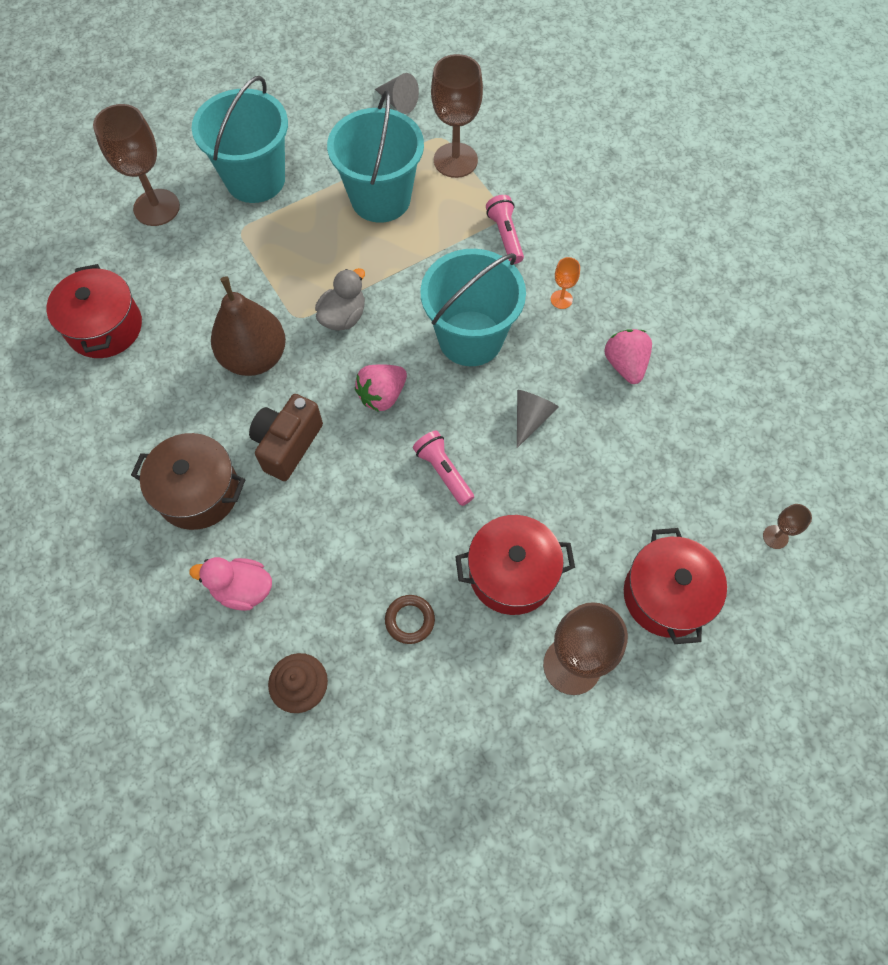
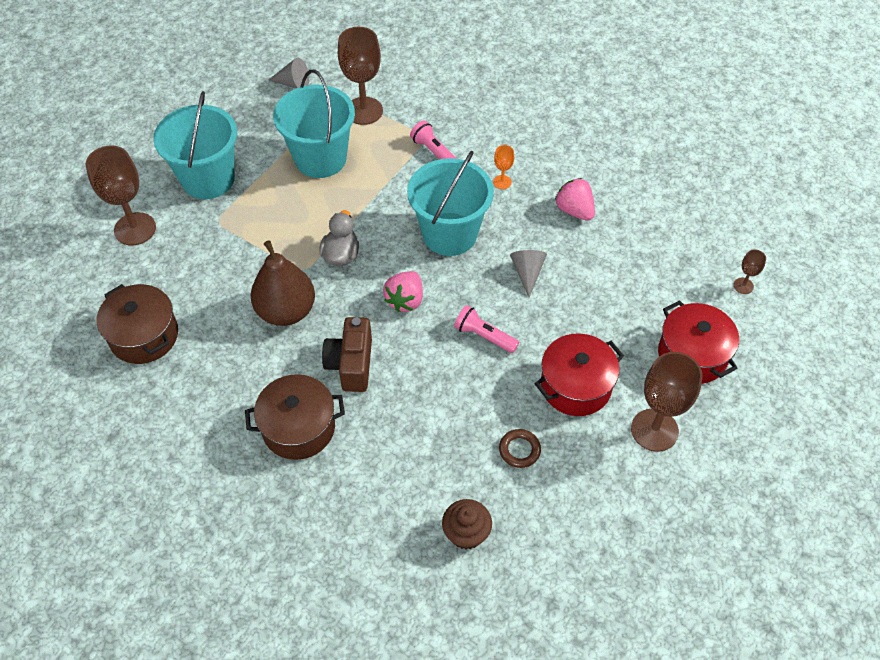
camera: 25 degrees left, 10 degrees down
red pot [46,264,142,358] -> brown pot [97,284,178,364]
pink duck [189,557,272,611] -> none

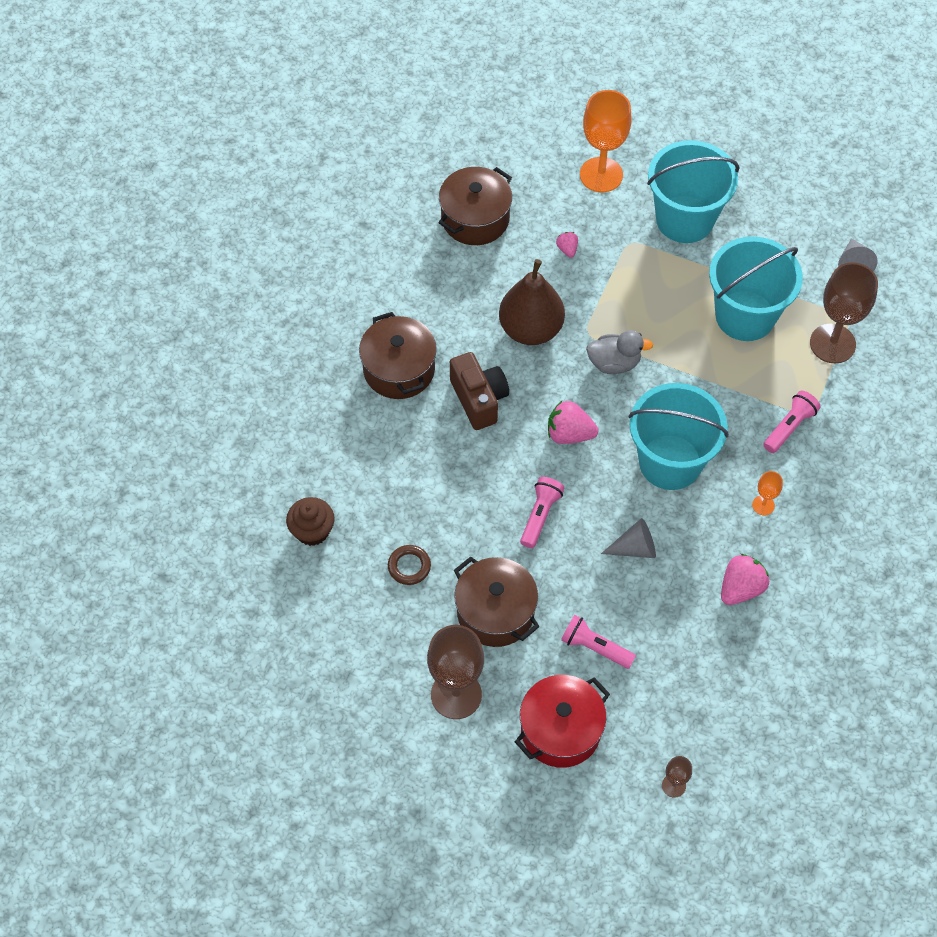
camera: 80 degrees right, 5 degrees up
brown goblet [86,146,156,245] -> orange goblet [580,90,632,192]
brown camera [322,317,372,392] -> brown camera turned 75 degrees clockwise [450,352,509,430]
red pot [535,333,624,416] -> brown pot [454,556,540,647]
none -> pink strawberry [556,232,578,258]
none -> pink flashlight [561,615,636,669]

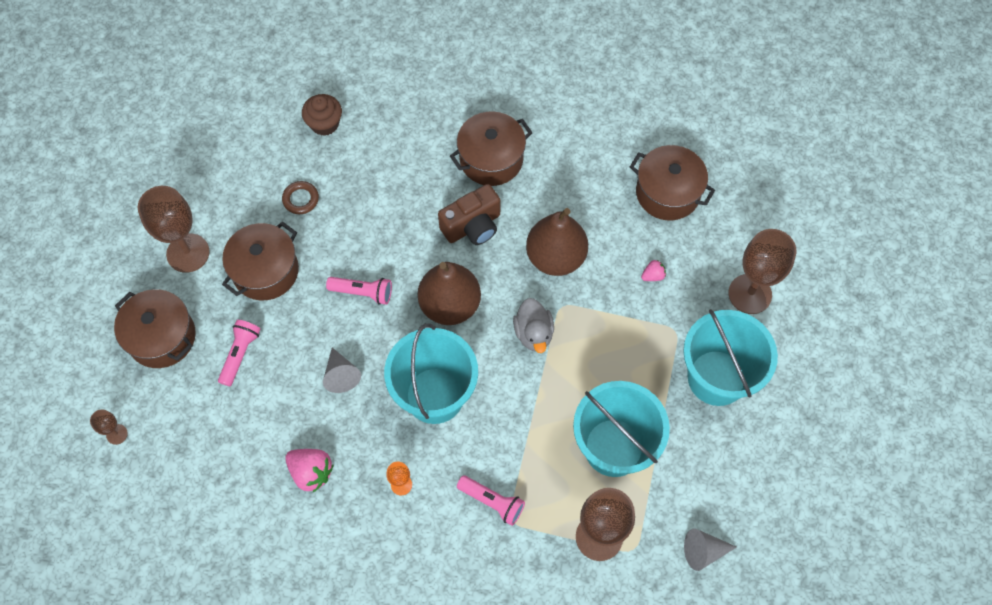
camera: 80 degrees right, 5 degrees up
red pot [515,675,610,768] -> brown pot [114,289,196,368]
pink strawberry [548,401,598,444] -> brown pear [418,262,481,325]
orange goblet [580,90,632,192] -> brown goblet [728,229,797,314]

